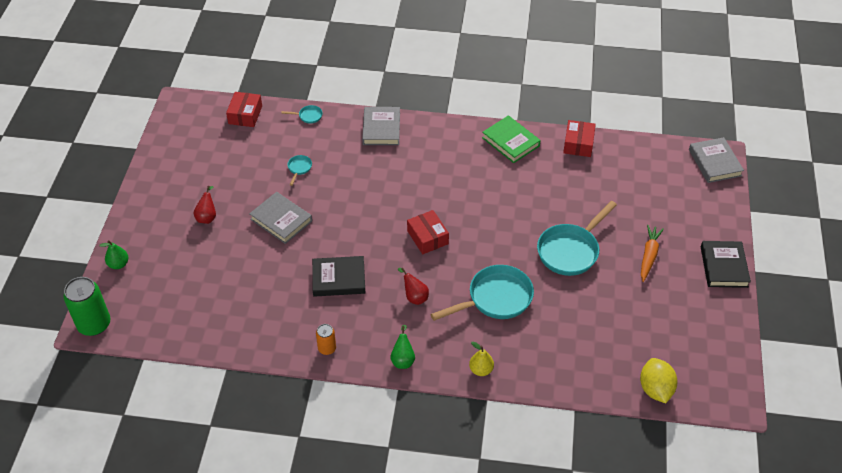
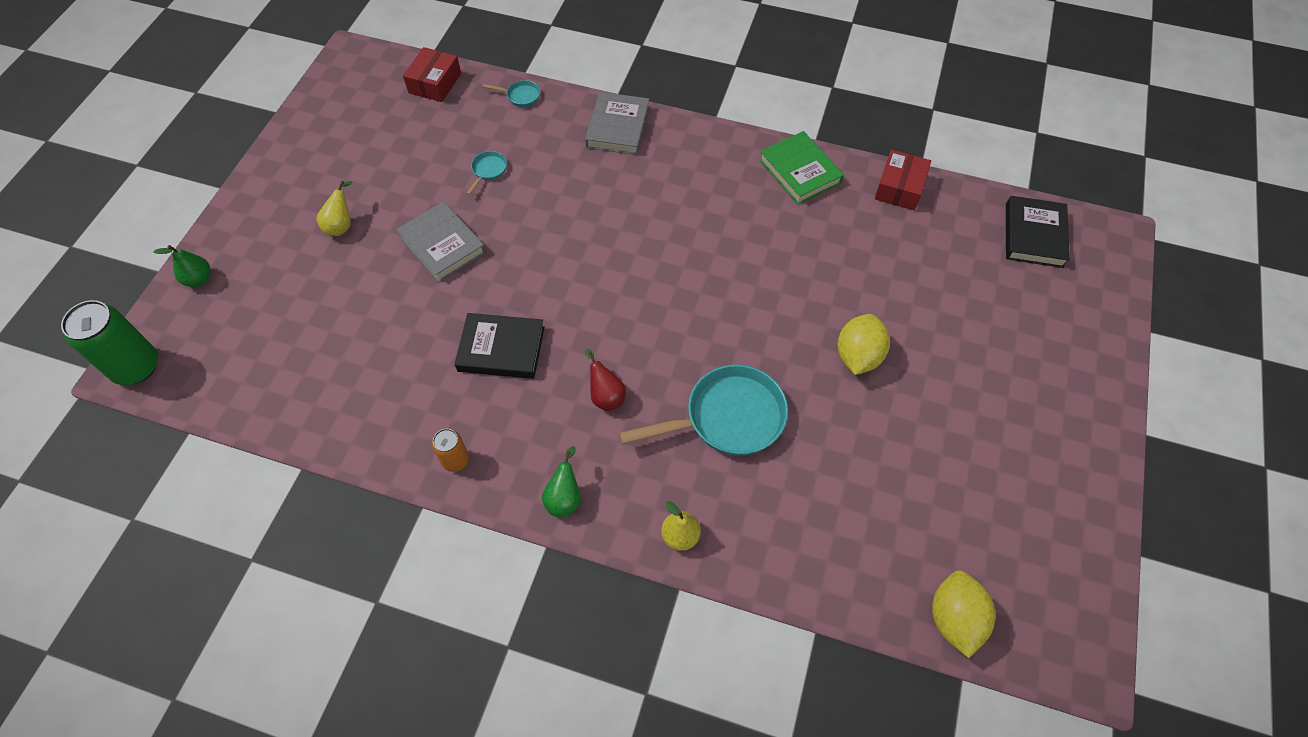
camera: 10 degrees right, 10 degrees up
red pear [194,186,216,224] -> yellow pear [316,180,353,236]
red box [407,210,449,254] -> none
turquoise pan [537,201,617,276] -> yellow lemon [838,314,890,375]
orange carrot [641,225,664,282] -> none
grey book [689,137,744,183] -> none
black book [701,241,751,288] -> black book moved to [1006,196,1070,268]

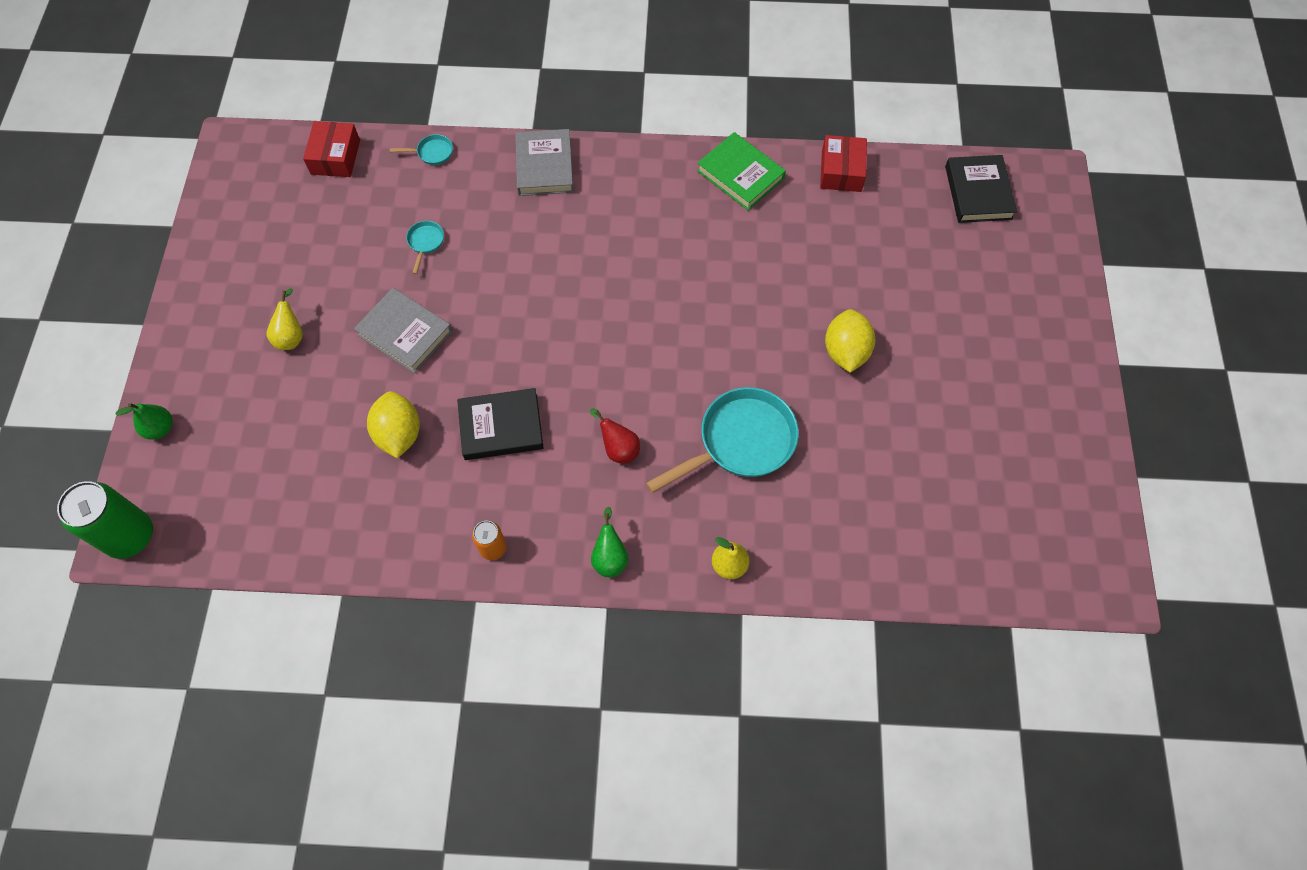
camera: 15 degrees left, 5 degrees up
yellow lemon [932,571,996,658] -> yellow lemon moved to [367,391,420,458]

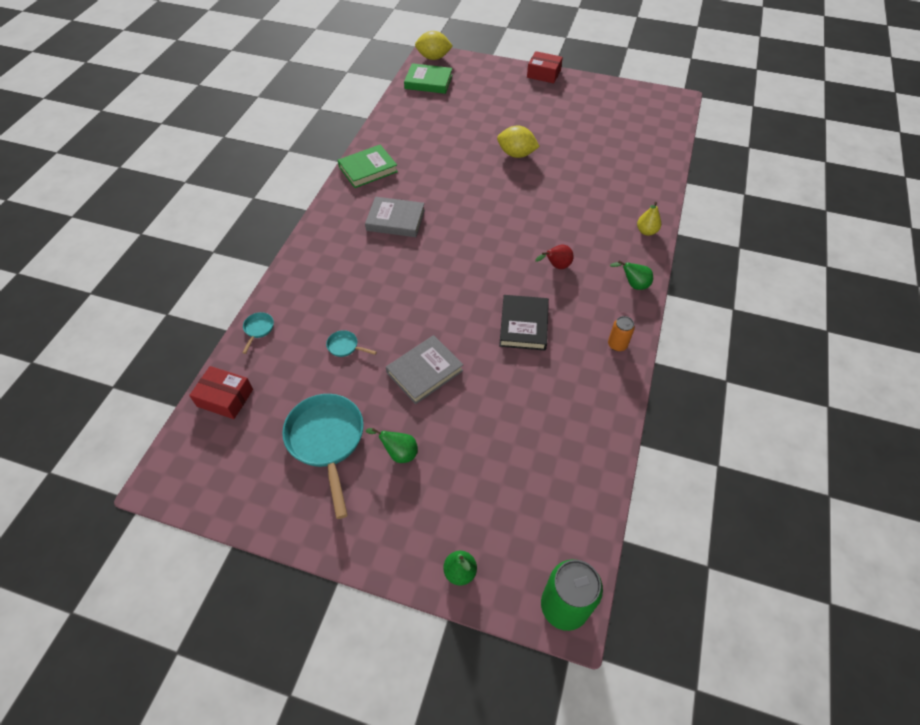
camera: 75 degrees left, 10 degrees down
yellow pear [266,288,303,350] -> green pear [366,428,418,463]
yellow lemon [367,391,420,458] -> yellow lemon moved to [415,31,453,60]
grey book [515,129,574,196] -> grey book moved to [365,197,425,237]
turquoise pan [646,387,799,493] -> turquoise pan moved to [282,394,364,519]
red box [820,135,867,192] -> red box moved to [527,51,563,83]
black book [945,155,1017,223] -> green book [404,63,452,94]

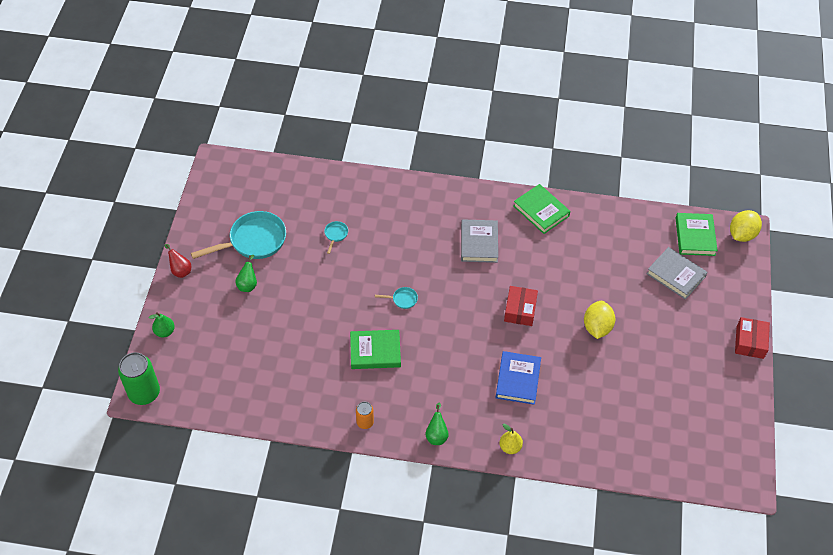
camera: 80 degrees right, 0 degrees up
red box [189,366,253,419] -> red box moved to [504,286,538,326]
turquoise pan [242,312,274,354] -> turquoise pan moved to [375,287,418,309]
grey book [386,335,463,404] -> grey book moved to [647,247,707,300]
yellow lemon [415,31,453,60] -> yellow lemon turned 45 degrees clockwise [730,210,762,242]
black book [499,295,549,351] -> green book [350,330,401,369]
red pear [535,245,574,269] -> red pear moved to [165,244,191,278]
none -> blue book [496,351,541,405]

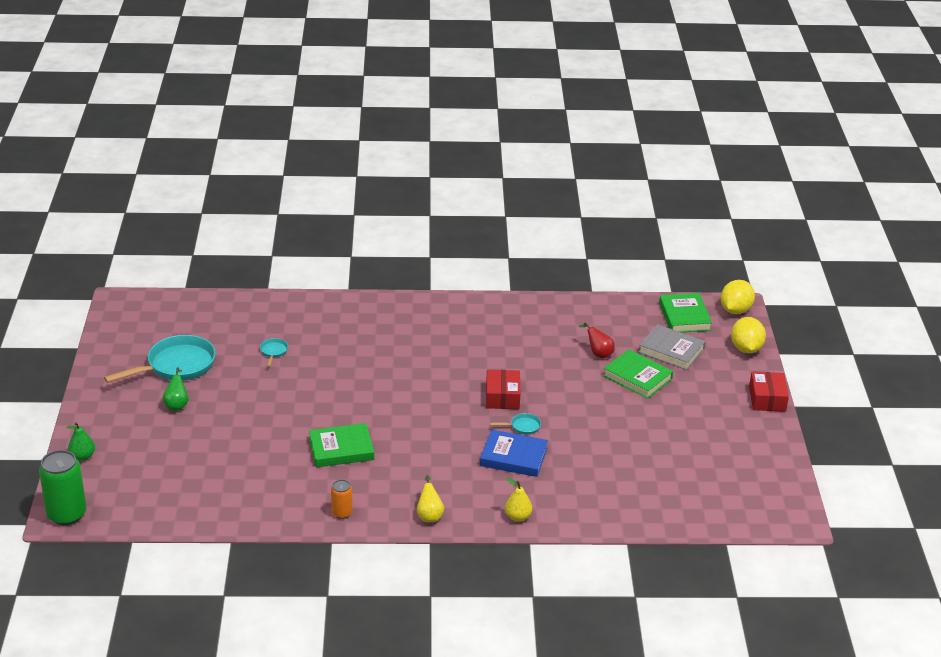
camera: 10 degrees left, 20 degrees down
red pear [165,244,191,278] -> red pear moved to [579,322,615,358]
turquoise pan [375,287,418,309] -> turquoise pan moved to [490,413,541,435]
green pear [425,403,449,445] -> yellow pear [417,475,444,522]
grey book [461,219,498,263] -> none
blue book [496,351,541,405] -> blue book turned 75 degrees counterclockwise [480,430,548,477]
green book [514,184,570,234] -> green book moved to [603,349,673,399]
yellow lemon [584,301,615,339] -> yellow lemon moved to [731,317,766,353]

